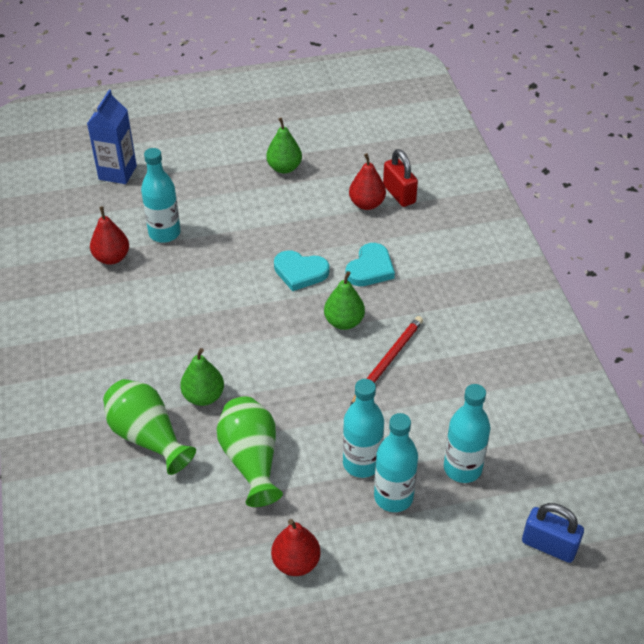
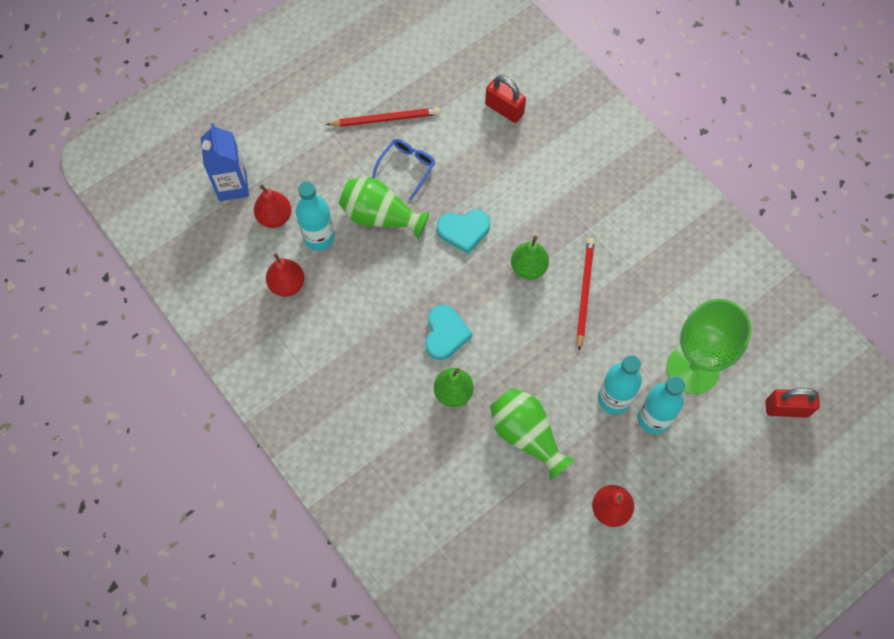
camera: 25 degrees left, 20 degrees up
green vase [103,379,196,475] -> green vase moved to [339,177,430,239]
green pear [266,117,302,174] -> red pencil [326,107,440,127]
turquoise heart [346,243,395,286] -> turquoise heart moved to [425,305,472,360]
red pear [349,153,386,210] -> red pear moved to [254,184,291,228]
turquoise bottle [444,384,490,483] -> green goblet [667,299,752,394]
blue padlock [522,503,584,563] -> red padlock [765,388,820,418]
none -> blue glasses [372,139,435,200]

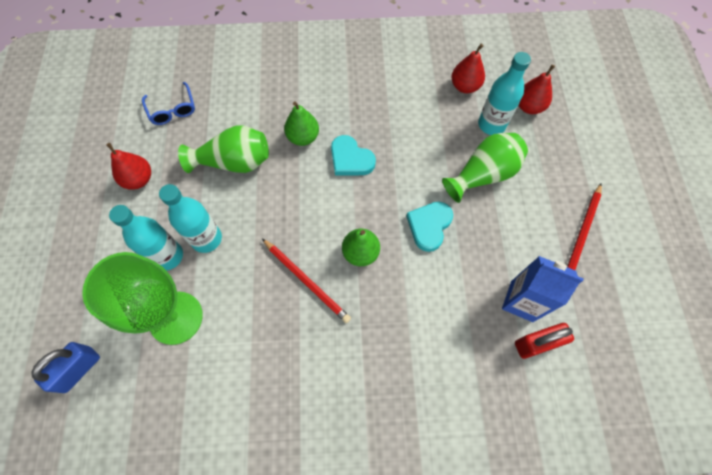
camera: 125 degrees right, 0 degrees up
blue carton [201,123,249,201] -> blue carton moved to [502,256,584,322]
blue glasses [372,139,435,200] -> blue glasses moved to [142,82,195,125]
red padlock [765,388,820,418] -> blue padlock [31,342,100,393]

